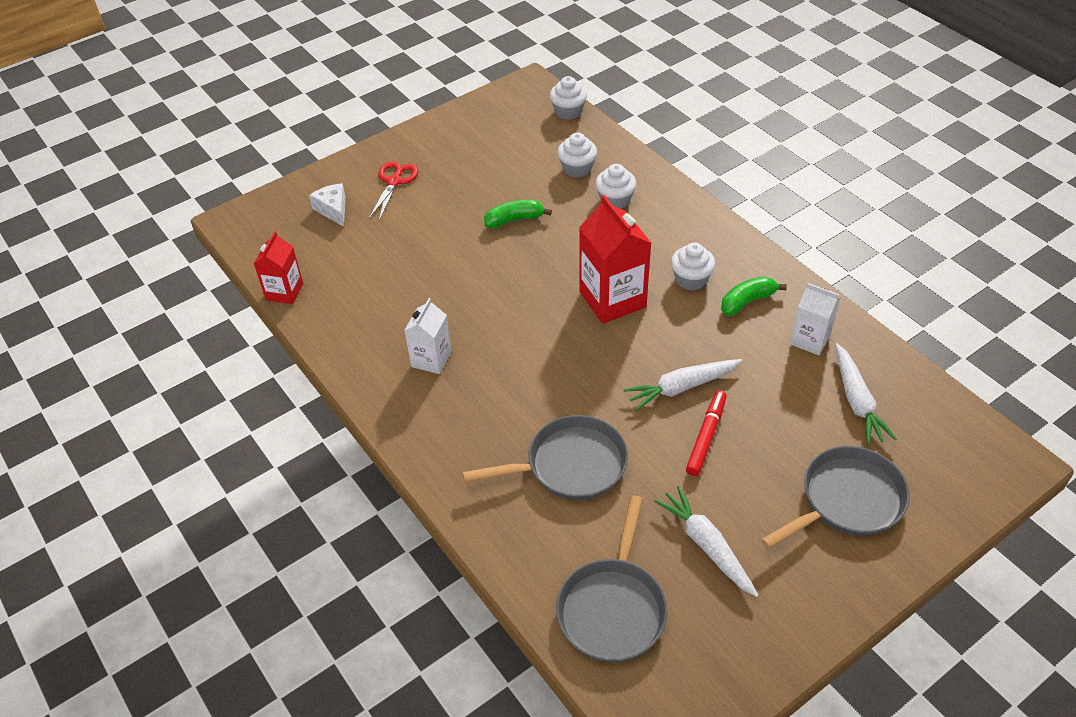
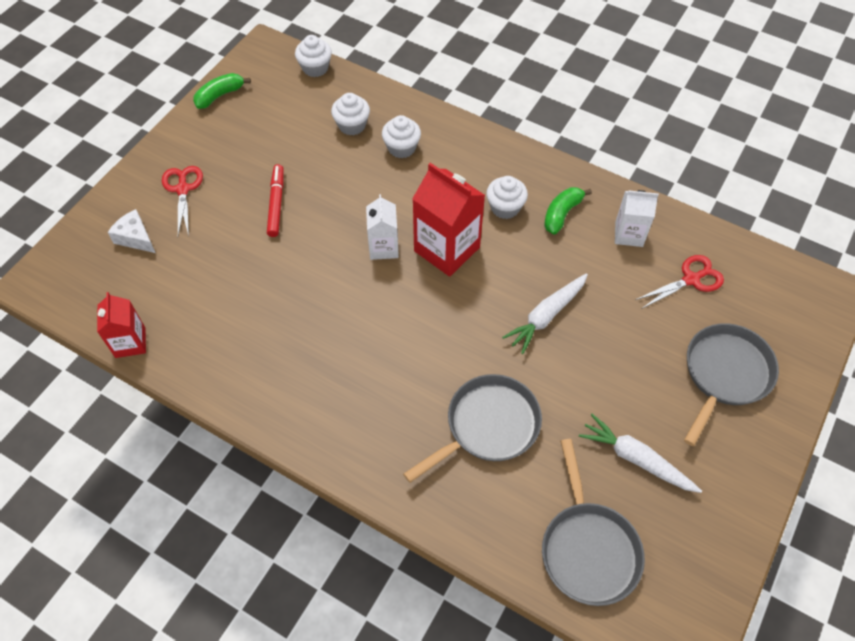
camera: 25 degrees left, 10 degrees up
white carton [404,298,452,374] -> white carton moved to [366,194,399,260]
green banana [484,200,552,228] -> green banana moved to [193,73,251,109]
red marker [686,390,727,476] -> red marker moved to [267,164,284,237]
white carrot [835,343,897,445] -> red scissors [635,255,724,309]

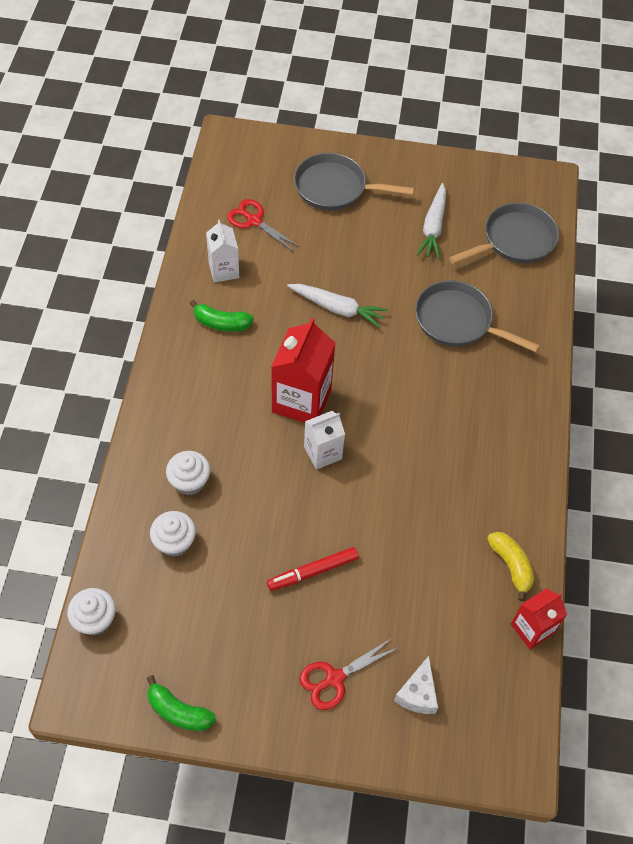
camera: 115 degrees left, 0 degrees up
white cupcake [486,176,528,219] -> none
none -> yellow banana [487,532,534,601]

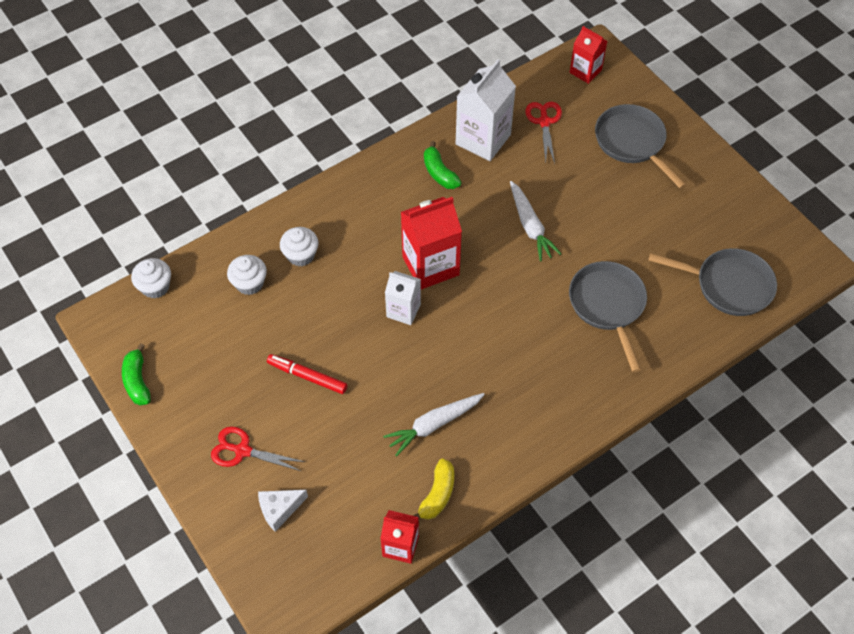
camera: 50 degrees right, 0 degrees up
white carton [206,220,239,283] -> white carton [456,59,516,161], size x1.67
white carrot [417,183,446,259] -> white carrot moved to [383,393,485,456]
none -> red carton [570,26,607,84]

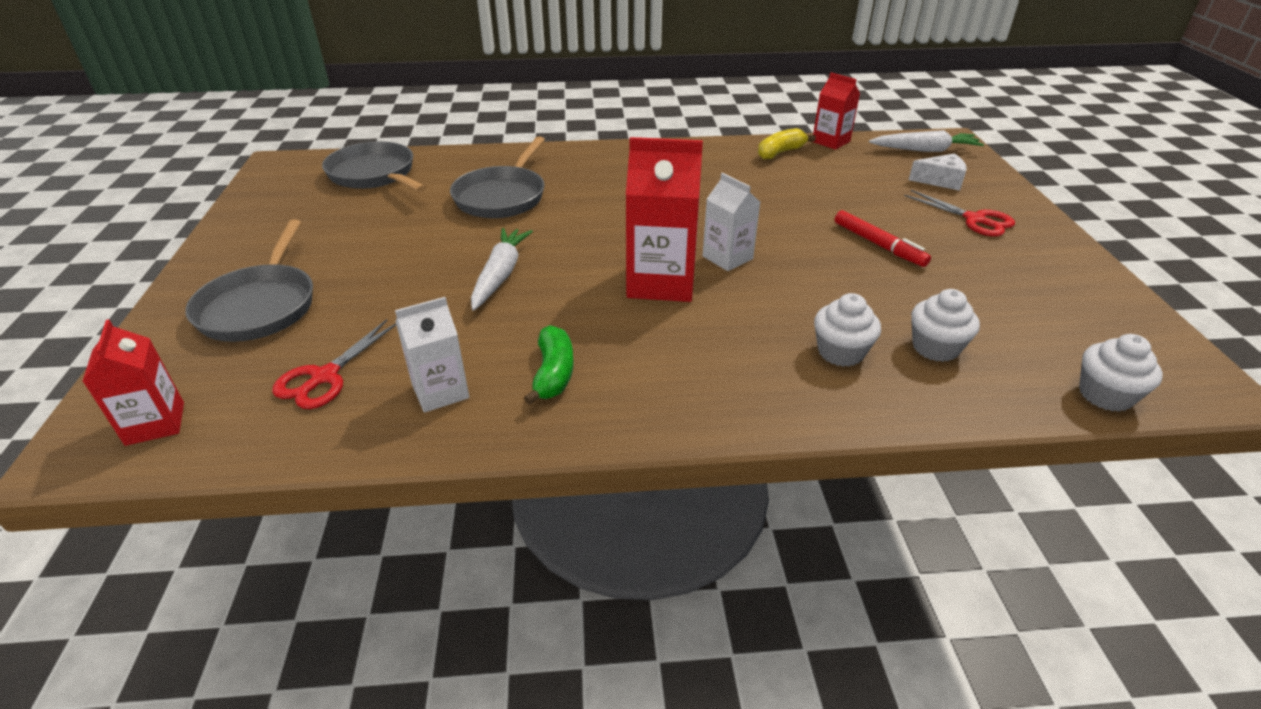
camera: 150 degrees left, 20 degrees down
green banana [122,343,151,406] -> none
white carrot [383,393,485,456] -> white carrot moved to [869,130,984,152]
white carton [456,59,516,161] -> white carton [395,297,469,413], size x0.60

